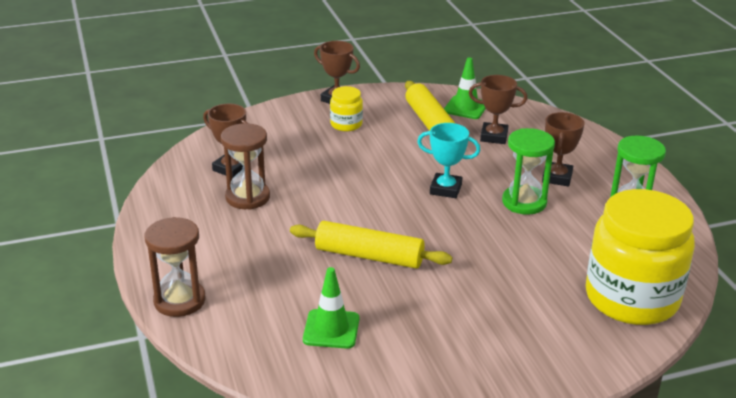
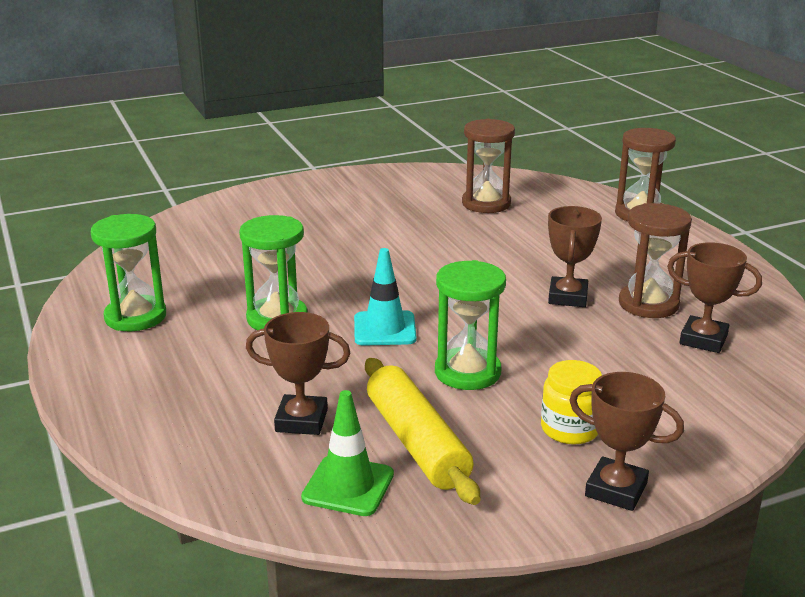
camera: 175 degrees right, 5 degrees down
yellow rolling pin [290,221,452,269] -> none
green traffic cone [303,267,360,349] -> brown hourglass [462,119,515,213]
turquoise trophy [417,123,481,198] -> turquoise traffic cone [354,248,417,346]
brown trophy [542,112,584,187] -> brown trophy moved to [548,206,602,307]
yellow jar [586,189,695,325] -> none
none -> green hourglass [435,260,506,390]

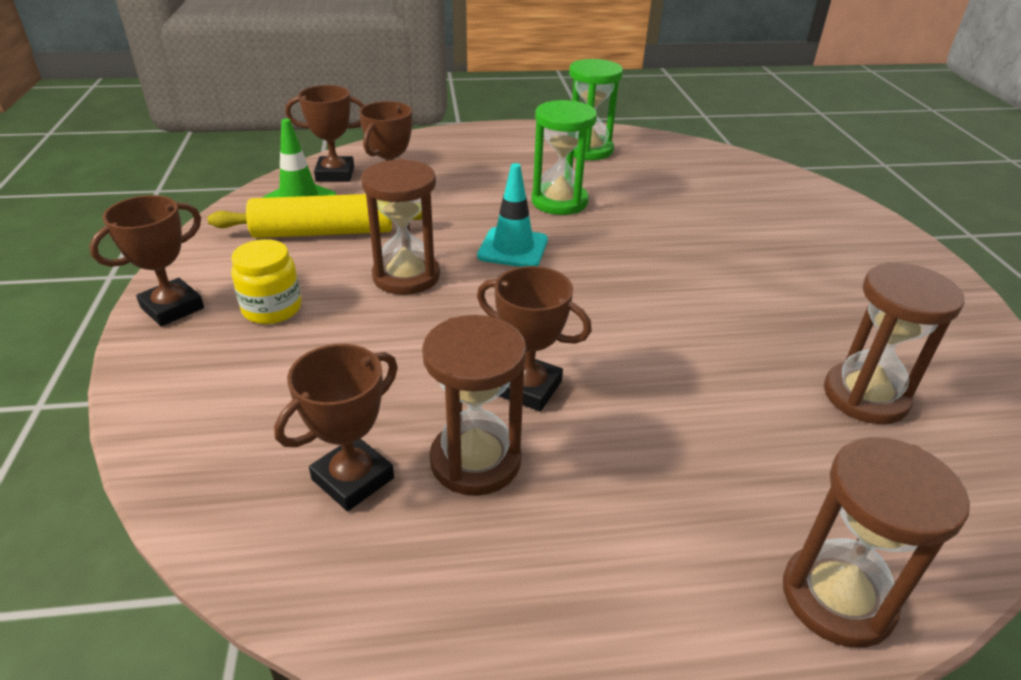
camera: 105 degrees right, 10 degrees up
green hourglass [435,260,506,390] -> brown hourglass [361,159,440,295]
none -> brown trophy [285,85,365,182]

